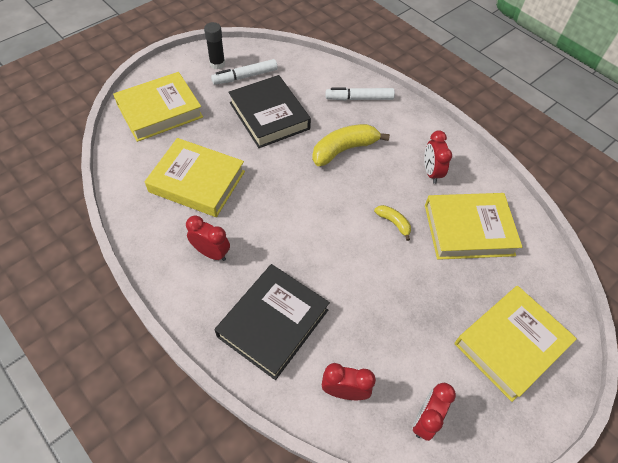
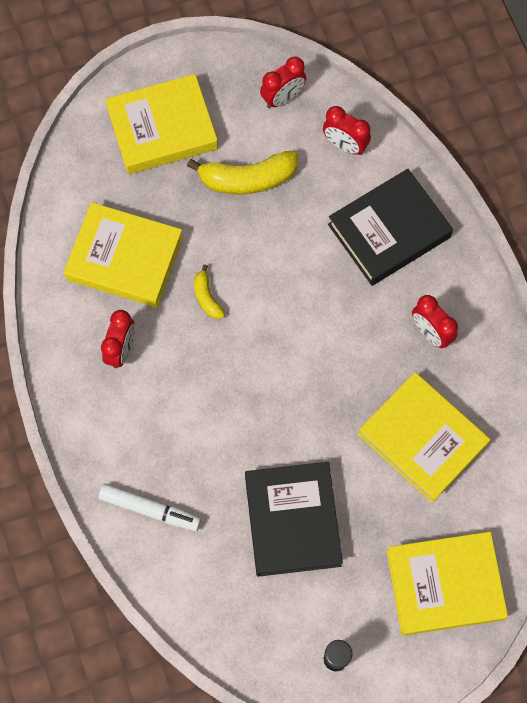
camera: 155 degrees left, 15 degrees up
white marker [211,59,278,85] -> none
yellow banana [312,124,390,166] -> yellow banana moved to [187,151,298,194]

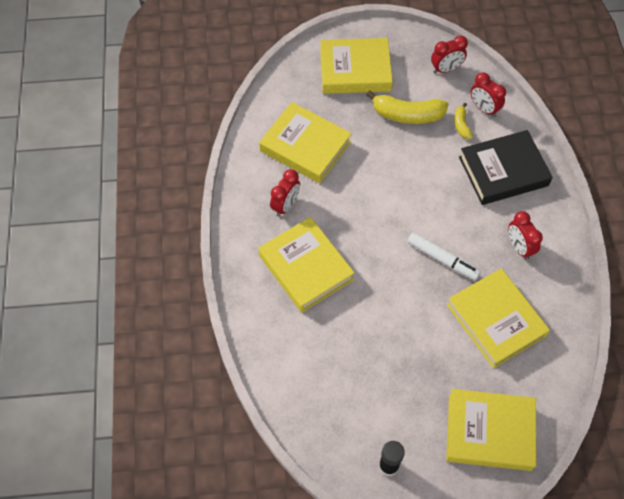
camera: 15 degrees right, 10 degrees down
white marker [98,484,201,531] -> white marker moved to [408,232,481,281]
yellow banana [194,264,225,319] -> yellow banana moved to [454,103,473,139]
black book [245,462,343,577] -> none
none -> yellow book [258,217,354,312]

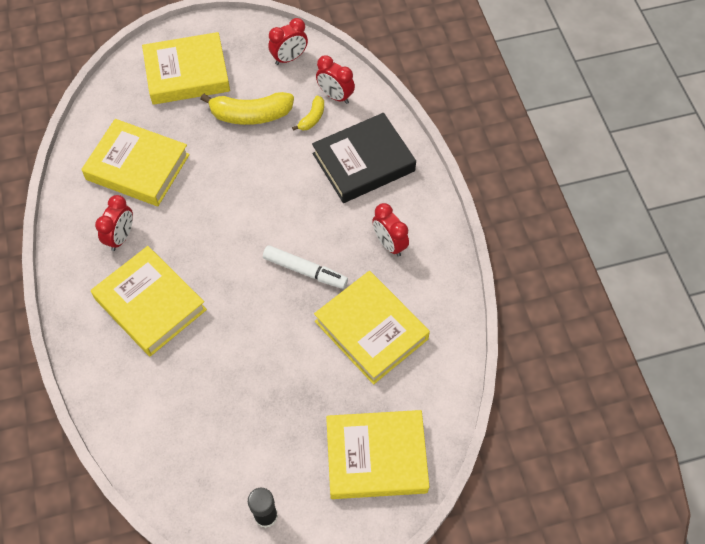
camera: 10 degrees left, 0 degrees up
yellow banana [454,103,473,139] -> yellow banana turned 135 degrees counterclockwise [292,95,324,131]

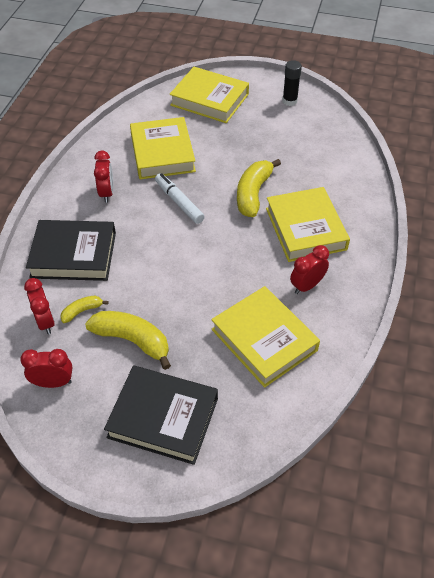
camera: 150 degrees left, 10 degrees down
yellow book [142,32,230,105] -> black book [104,365,218,465]
none -> yellow banana [237,159,281,217]

